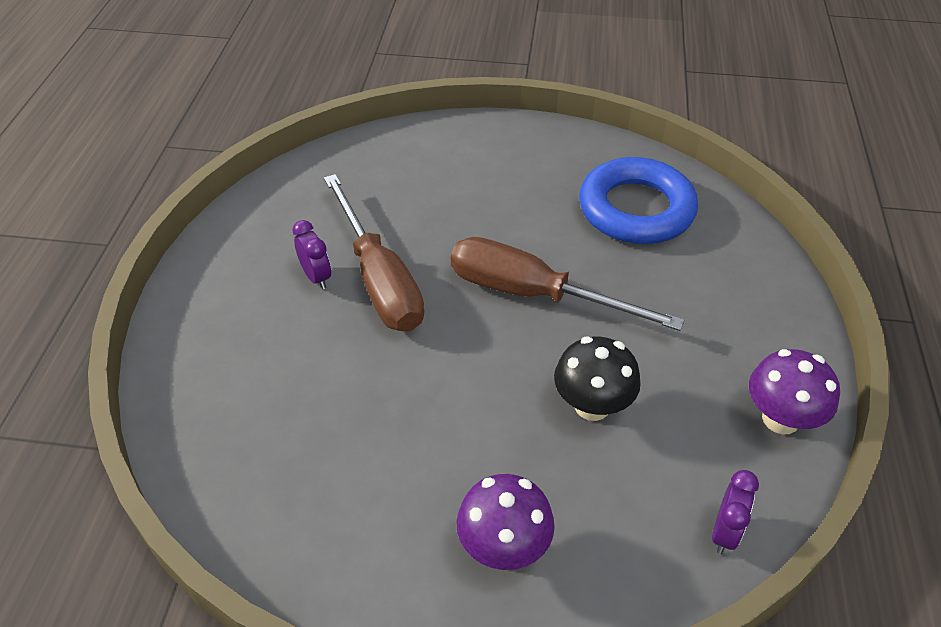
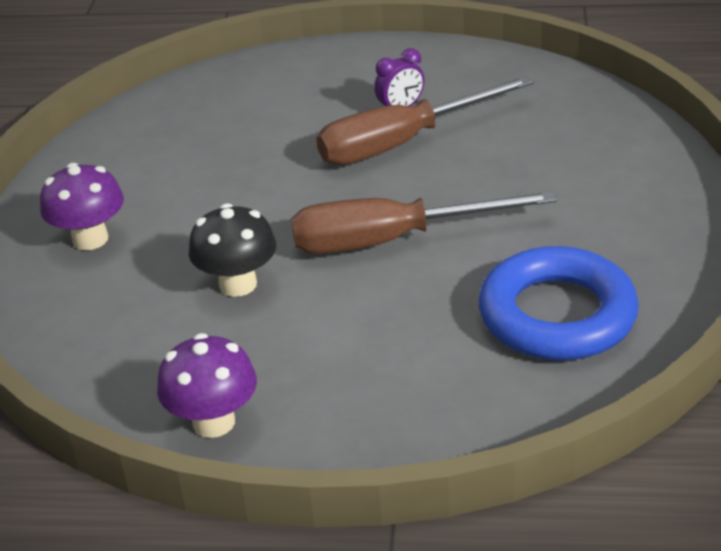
camera: 90 degrees right, 10 degrees down
brown screwdriver [451,237,684,331] -> brown screwdriver turned 120 degrees counterclockwise [291,191,557,254]
purple clock [712,470,759,554] -> none

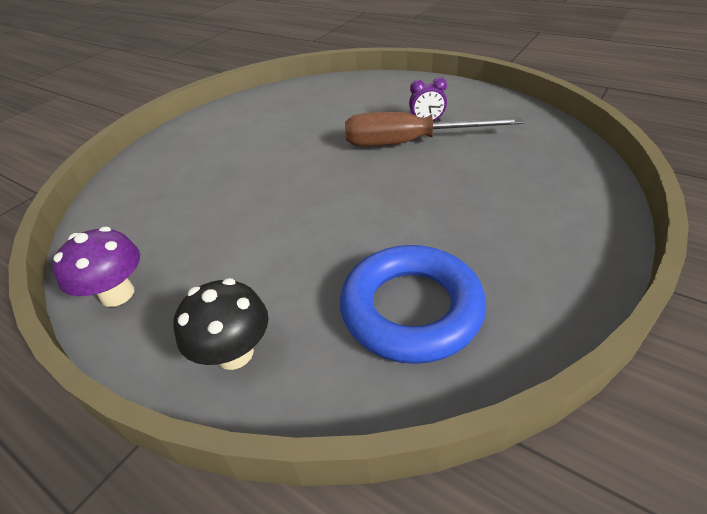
camera: 30 degrees right, 5 degrees up
purple mushroom [40,163,124,250] -> none
black mushroom [189,203,276,297] -> black mushroom moved to [173,278,268,370]
brown screwdriver [291,191,557,254] -> none

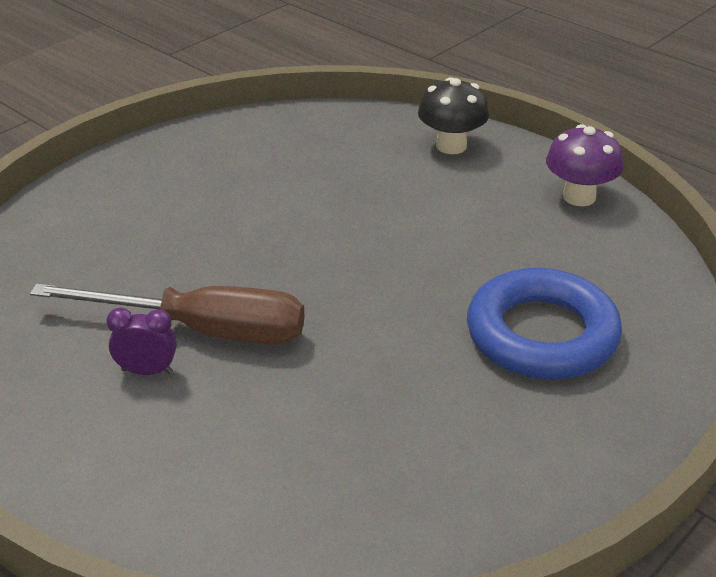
camera: 175 degrees left, 5 degrees down
blue ring [340,245,486,364] -> blue ring moved to [467,268,622,380]

